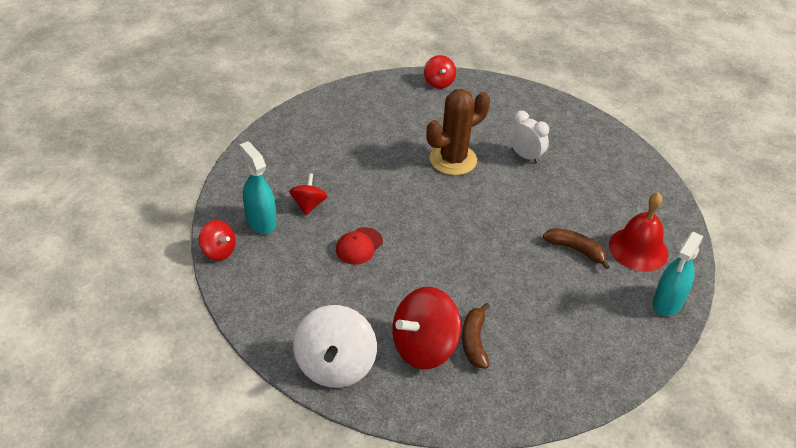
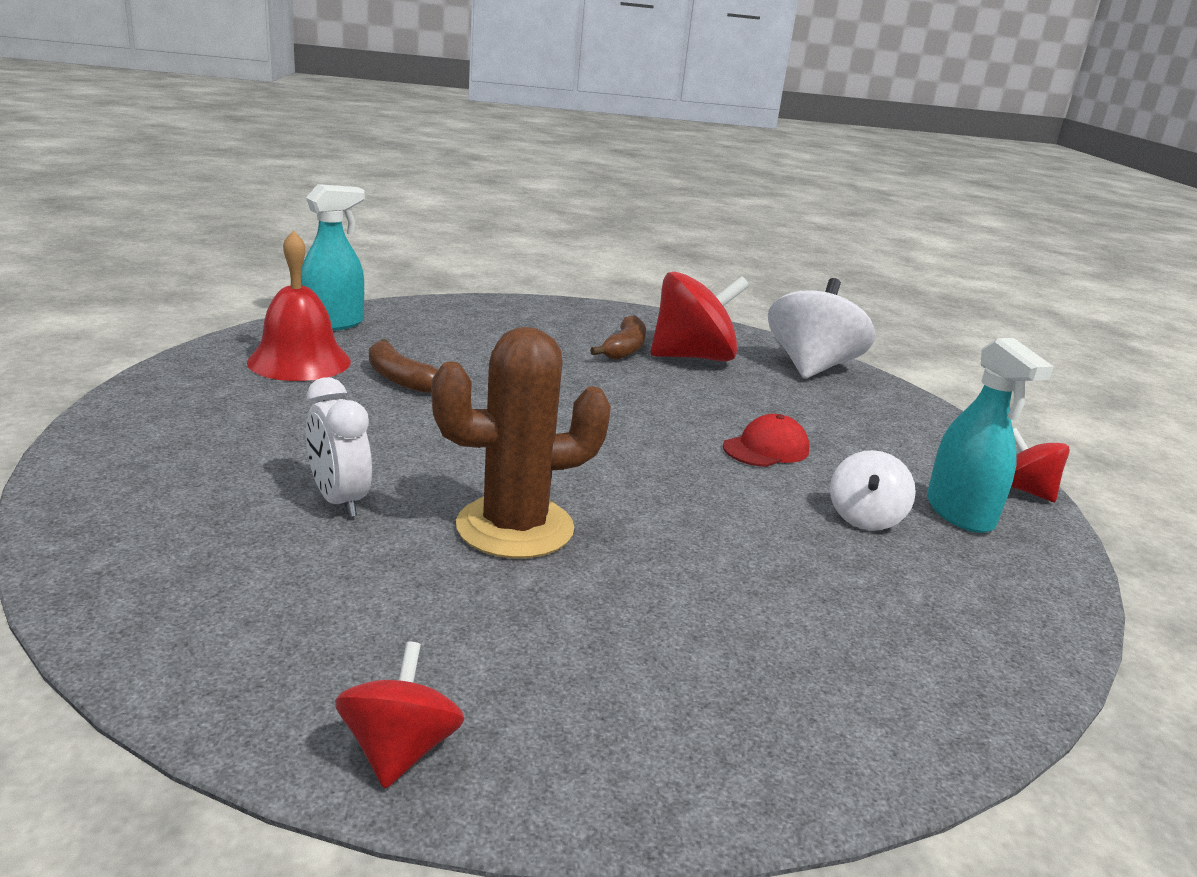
camera: 165 degrees left, 20 degrees down
red spinning top [289,173,328,215] -> white spinning top [830,450,916,530]

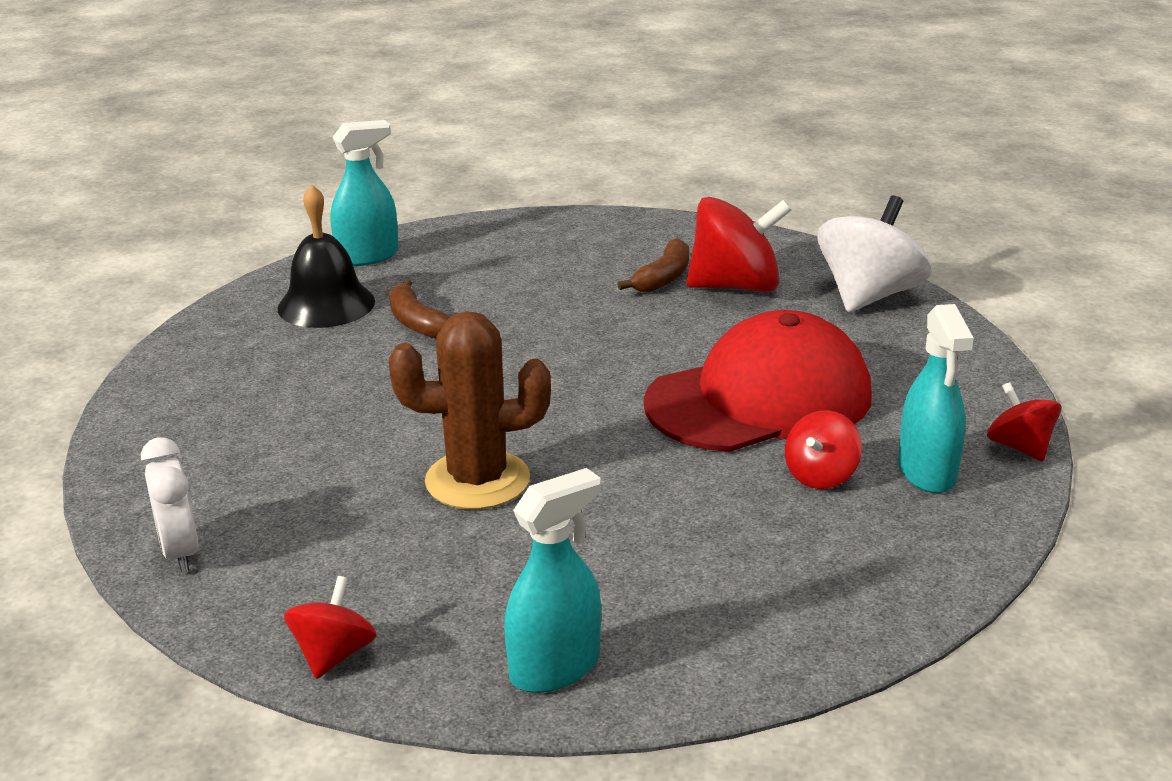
camera: 15 degrees right, 5 degrees up
red bell [247,230,351,381] -> black bell [277,184,375,328]
white clock [306,377,372,517] -> white clock moved to [141,437,199,572]
red cap [723,414,809,467] -> red cap [644,310,872,452], size x2.46
white spinning top [830,450,916,530] -> red spinning top [785,410,862,489]
none -> turquoise spray bottle [504,468,601,693]

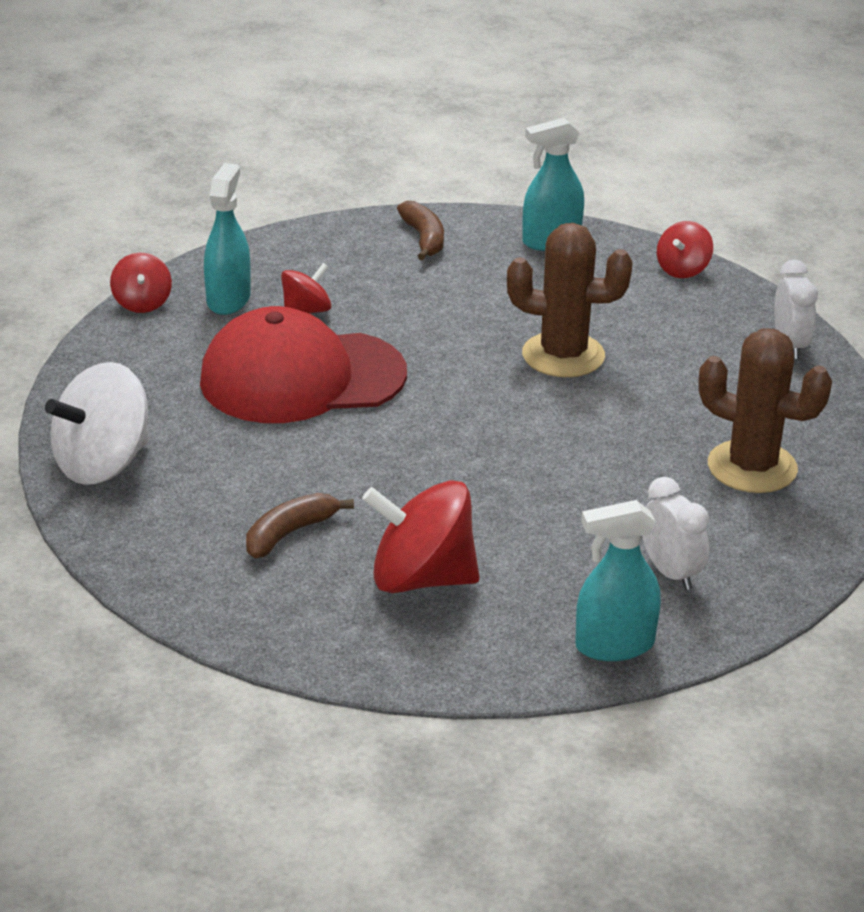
camera: 165 degrees left, 5 degrees up
black bell [277,184,375,328] -> white clock [642,477,710,590]
brown banana [389,279,450,339] -> brown banana moved to [397,201,444,260]
red spinning top [686,197,792,293] -> red spinning top moved to [362,480,480,593]
none -> brown cactus [698,328,832,493]

